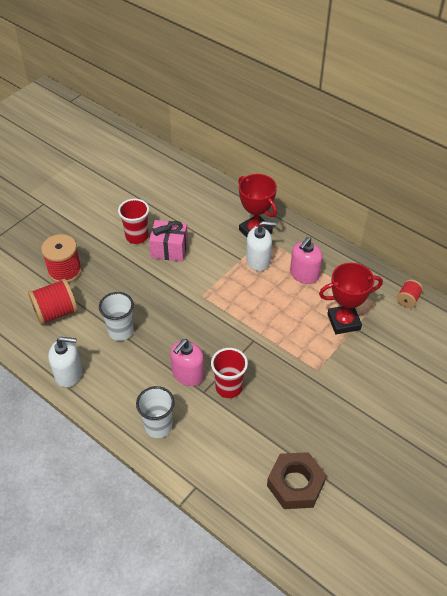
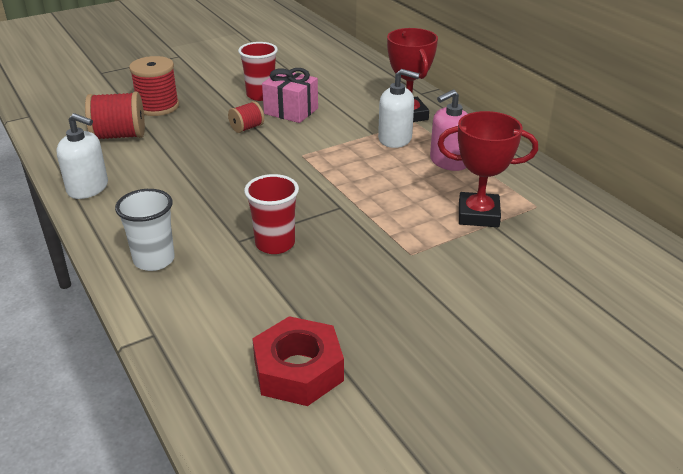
camera: 20 degrees right, 15 degrees down
white cup [99,292,134,341] -> none
pink soap dispenser [170,339,204,386] -> none
brown nut [267,452,326,509] -> red nut [252,316,344,406]
red spool [397,279,423,308] -> red spool moved to [228,101,264,133]

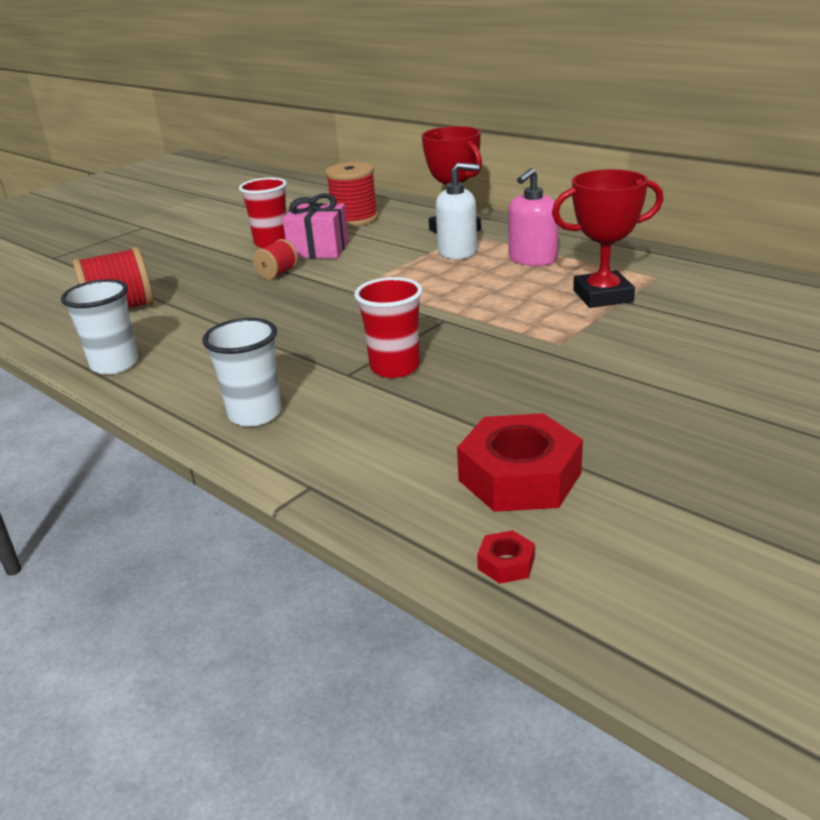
camera: 15 degrees left, 5 degrees down
white soap dispenser [57,113,108,199] -> white cup [61,279,138,375]
red spool [129,56,179,116] -> red spool moved to [325,162,378,227]
none -> red nut [477,530,535,584]

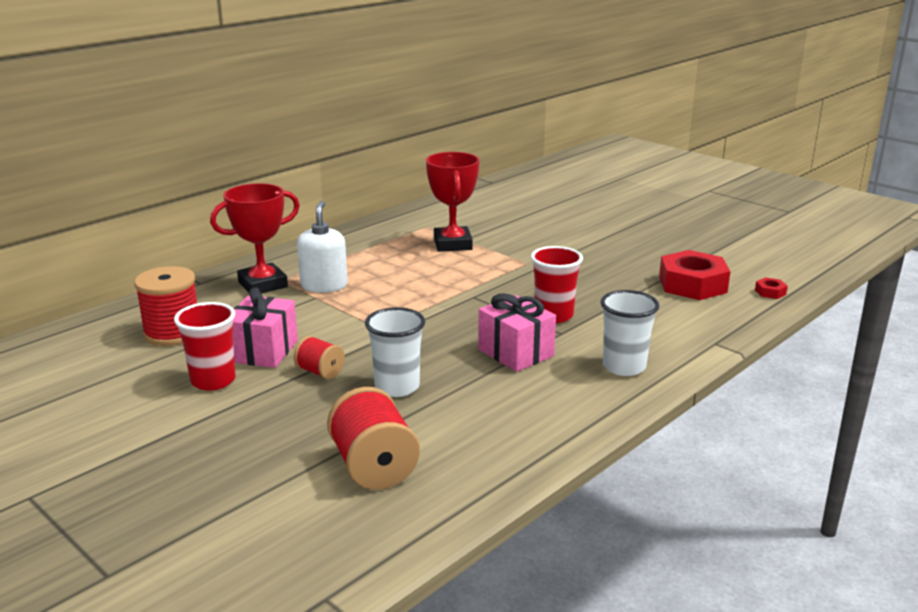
camera: 90 degrees left, 5 degrees down
white cup [61,279,138,375] -> white cup moved to [365,307,425,397]
pink soap dispenser [508,168,559,266] -> none
none -> pink gift [478,293,556,372]

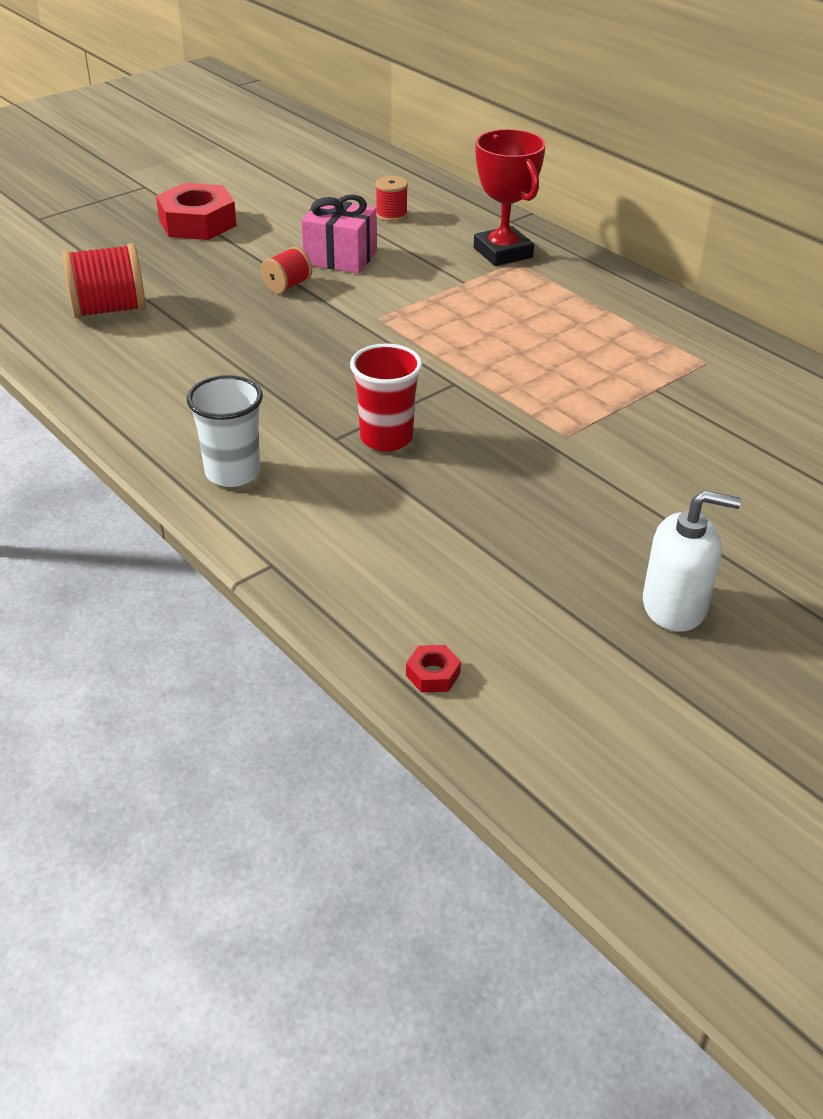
camera: 95 degrees right, 15 degrees up
red spool [134,266,197,346] -> red spool [375,176,408,222], size x0.57
red cup [174,302,236,391] -> none
white soap dispenser [297,201,348,293] -> white soap dispenser moved to [643,490,741,632]
white cup [365,307,425,397] -> none
red trophy [426,152,479,252] -> none
pink gift [478,293,556,372] -> none
red nut [659,250,730,300] -> red nut moved to [156,183,237,240]

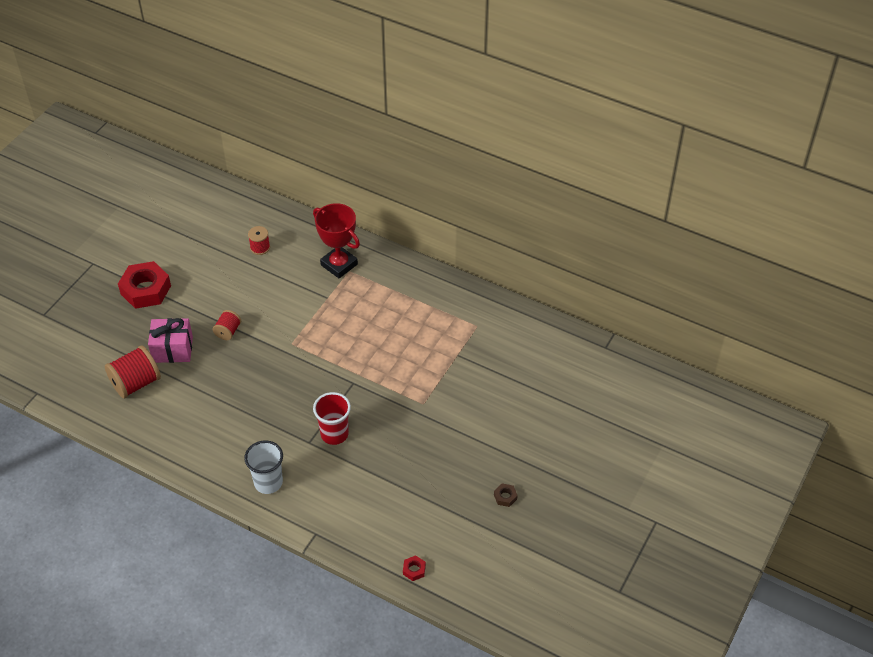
camera: 20 degrees left, 10 degrees up
pink gift [301,194,377,274] -> pink gift moved to [148,318,193,363]
white soap dispenser [643,490,741,632] -> brown nut [494,483,518,507]

